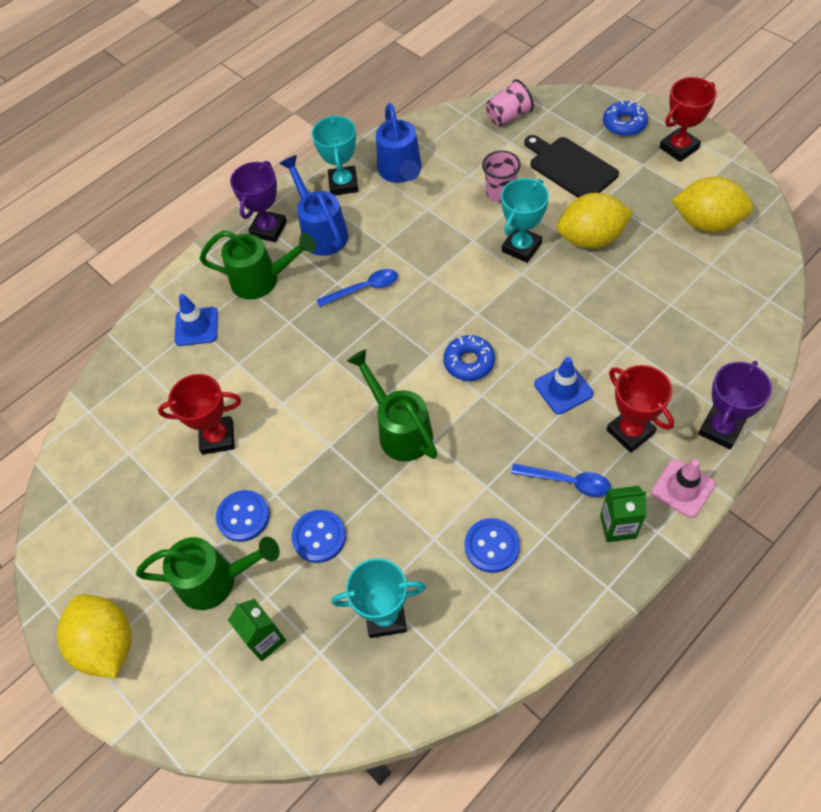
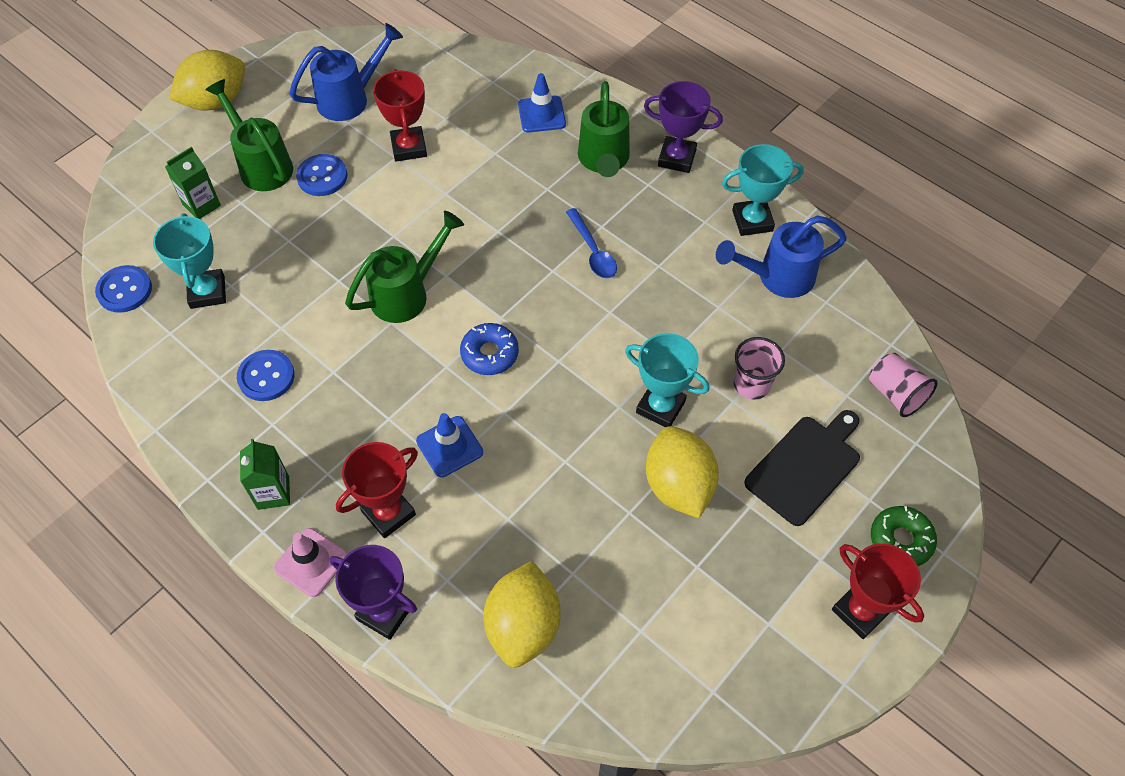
camera: 80 degrees right, 0 degrees up
green watering can [136,537,280,610] -> green watering can turned 150 degrees clockwise [205,79,293,191]
blue watering can [279,155,348,256] -> blue watering can moved to [289,23,403,121]
blue button [292,510,346,563] -> blue button moved to [95,265,152,313]
blue spoon [511,464,611,497] -> none
blue donut [603,100,648,136] -> green donut [871,506,937,566]
yellow lemon [672,177,753,233] -> yellow lemon moved to [483,561,560,668]

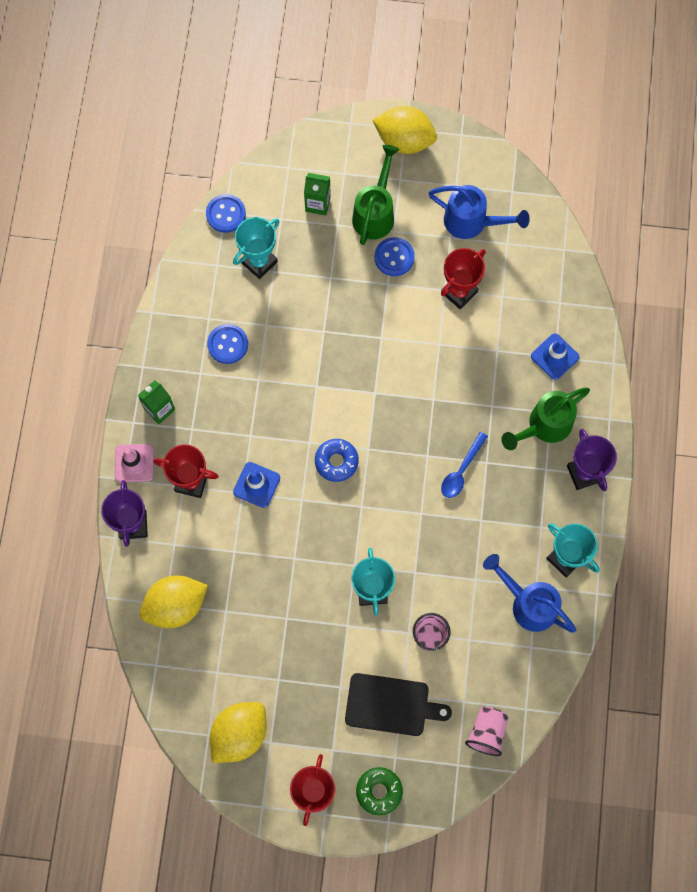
camera: 55 degrees right, 15 degrees up
green watering can [345,211,464,323] -> none
yellow lemon [646,426,719,518] -> yellow lemon moved to [210,702,267,763]

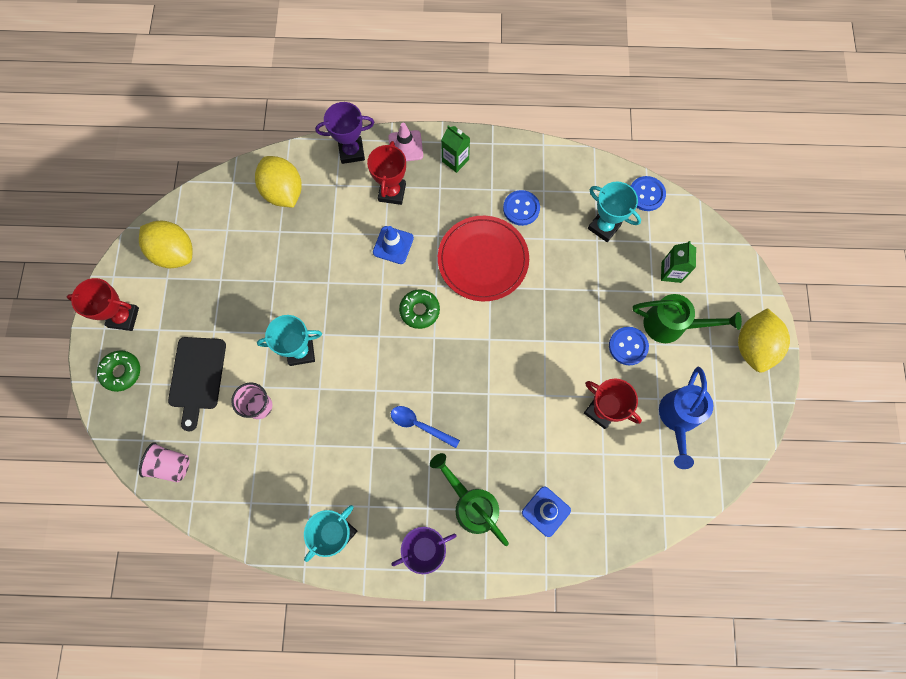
camera: 85 degrees right, 0 degrees up
blue donut [315,439,359,482] -> green donut [399,289,440,329]
blue watering can [483,554,576,633] -> none
none -> red plate [438,216,529,301]

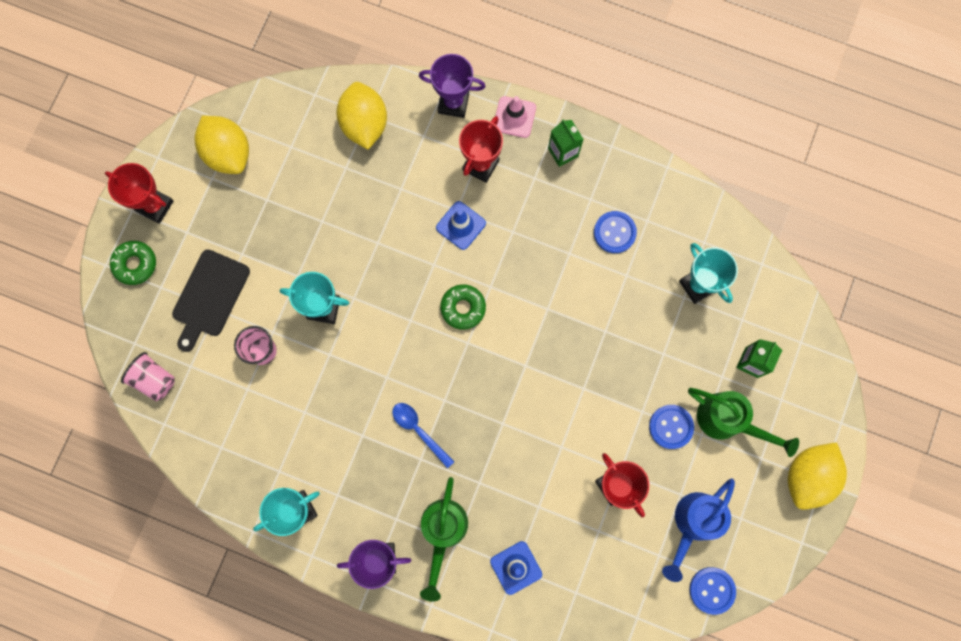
camera: 20 degrees right, 5 degrees up
green watering can [430,453,509,546] -> green watering can turned 150 degrees counterclockwise [420,477,468,602]
red plate [438,216,529,301] -> none
blue button [631,176,666,211] -> blue button moved to [689,567,736,615]

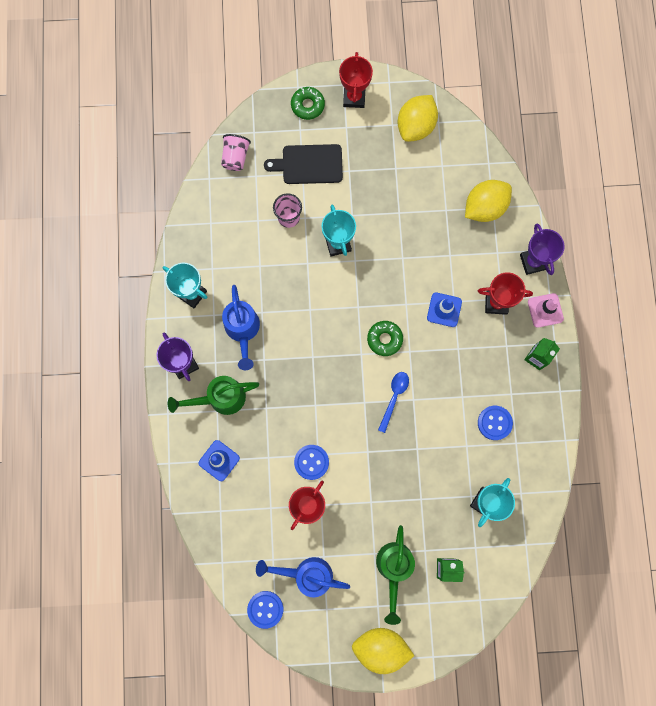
camera: 65 degrees right, 0 degrees up
blue spoon [392,403,454,469] -> blue spoon moved to [378,372,409,433]
blue button [649,405,694,449] -> blue button moved to [294,445,329,480]
none -> blue watering can [222,285,260,370]

